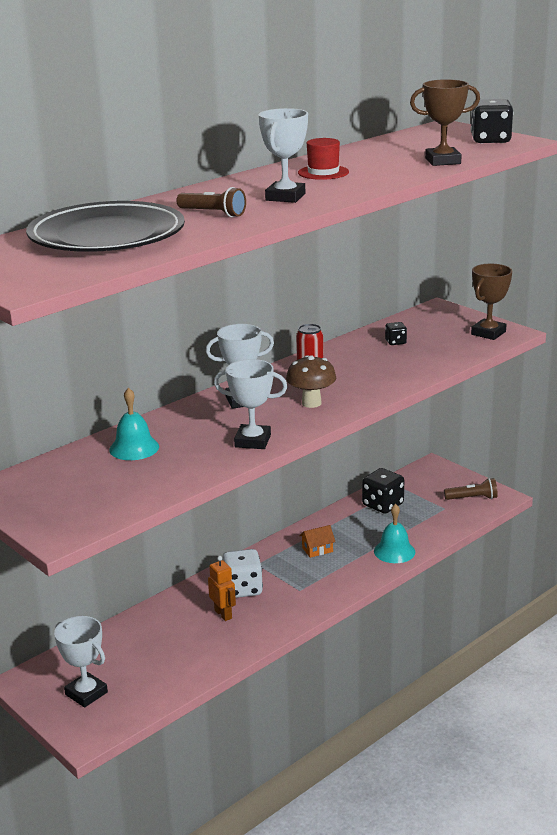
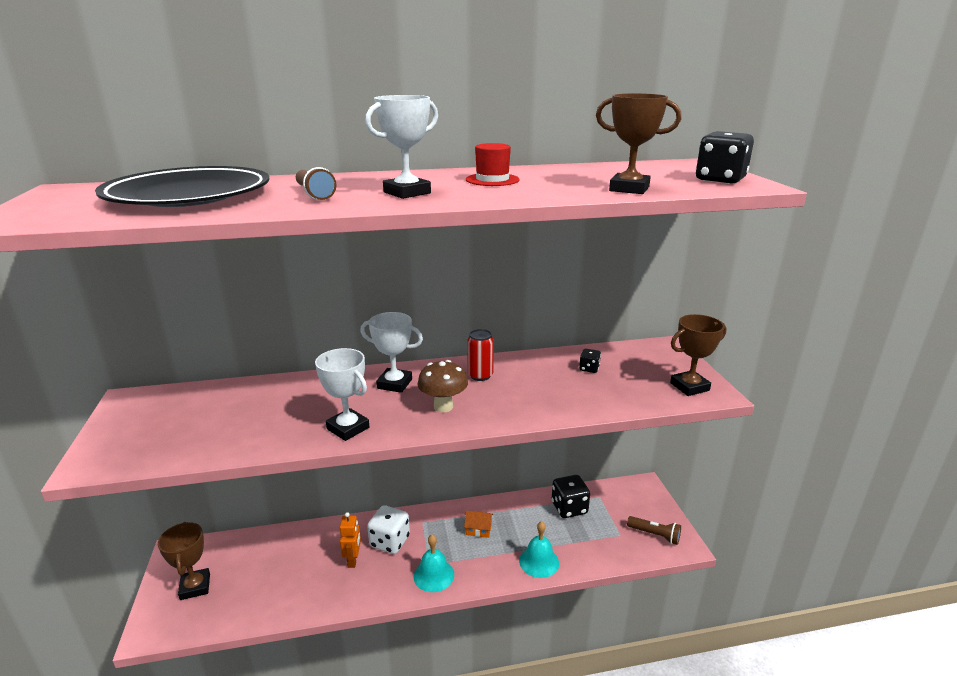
camera: 30 degrees right, 0 degrees up
white trophy [54,616,108,708] -> brown trophy [158,522,210,600]
turquoise bell [109,388,159,460] -> turquoise bell moved to [413,534,454,592]

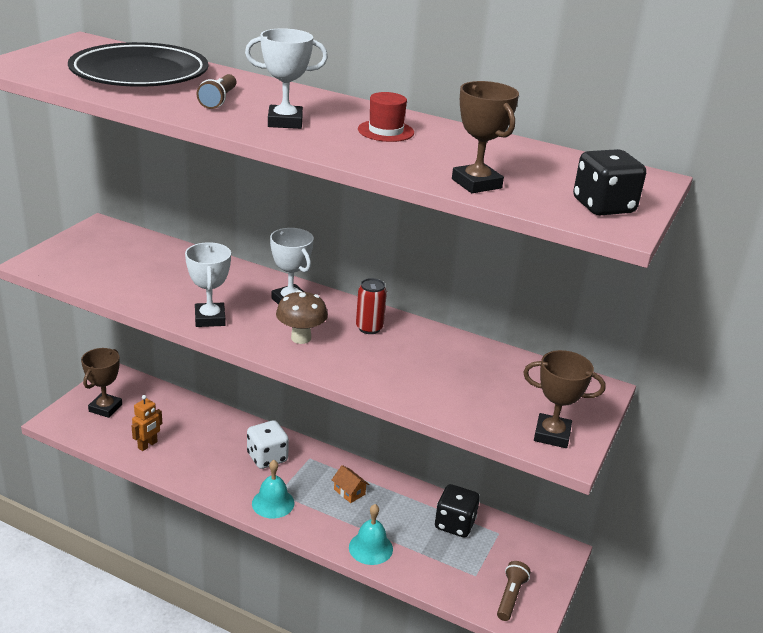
camera: 35 degrees right, 5 degrees up
orange robot [340,512,361,568] -> orange robot moved to [131,395,162,451]
black dice [579,349,601,373] -> none
brown flashlight [627,516,681,545] -> brown flashlight turned 135 degrees counterclockwise [497,561,531,621]

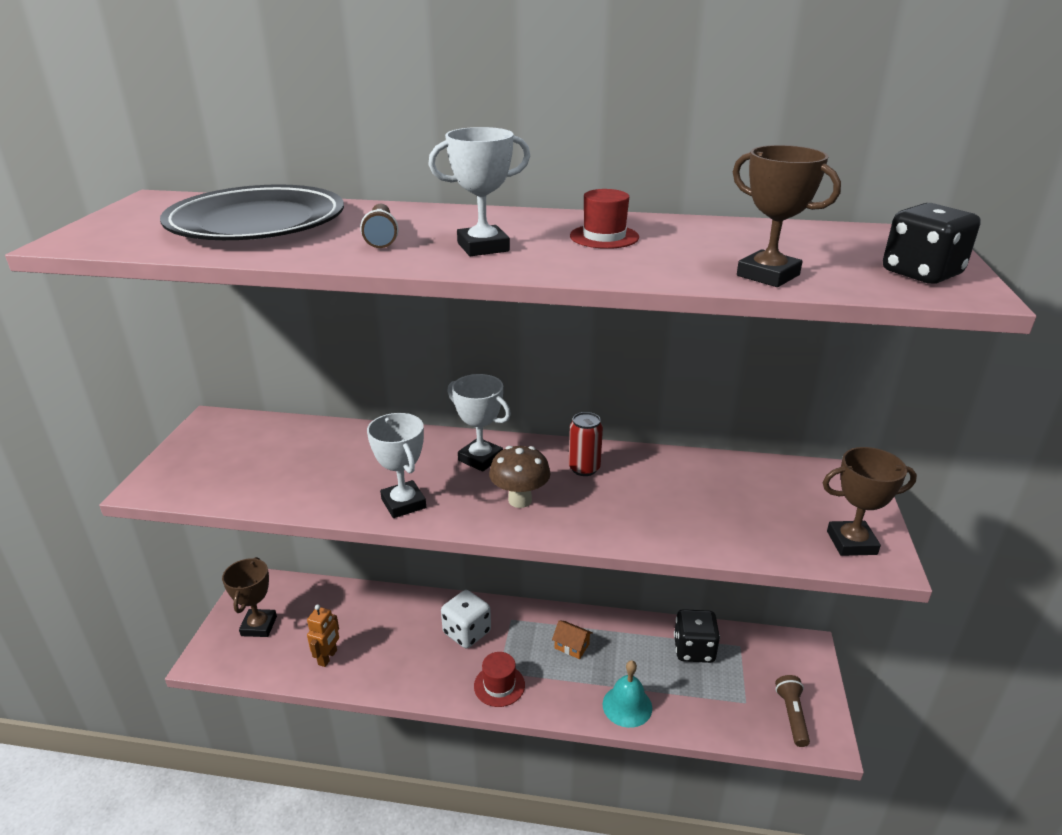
camera: 15 degrees left, 0 degrees up
turquoise bell [252,460,294,518] -> red hat [474,652,525,707]

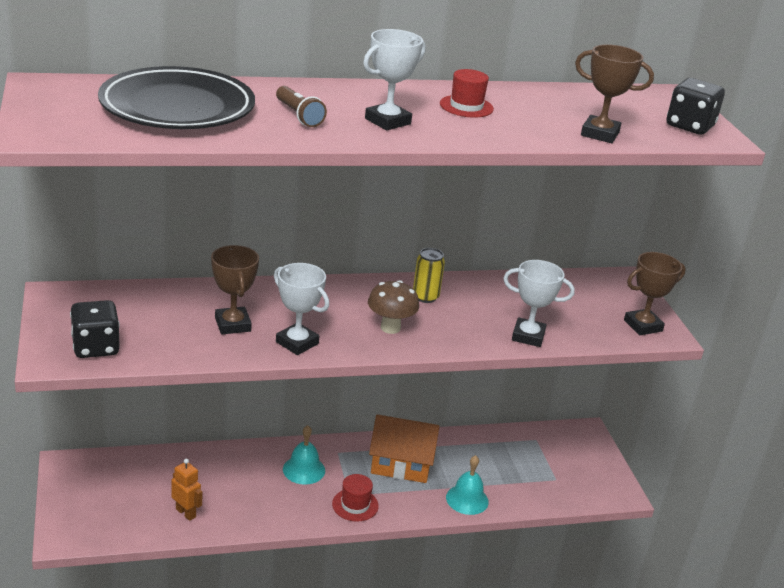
camera: 25 degrees left, 0 degrees up
brown trophy [222,557,277,637] -> brown trophy moved to [211,245,259,334]
orange robot [307,605,339,667] -> orange robot turned 45 degrees counterclockwise [171,459,202,521]
white dice [441,590,491,648] -> turquoise bell [283,425,325,485]
white trophy [447,374,511,472] -> white trophy moved to [503,260,575,347]
orange house [552,620,593,659] -> orange house [369,414,439,483], size x2.18
red can [569,412,603,476] -> yellow can [413,248,445,303]
black dice [674,609,720,663] -> black dice moved to [70,300,120,358]
brown flashlight [775,675,810,747] -> none

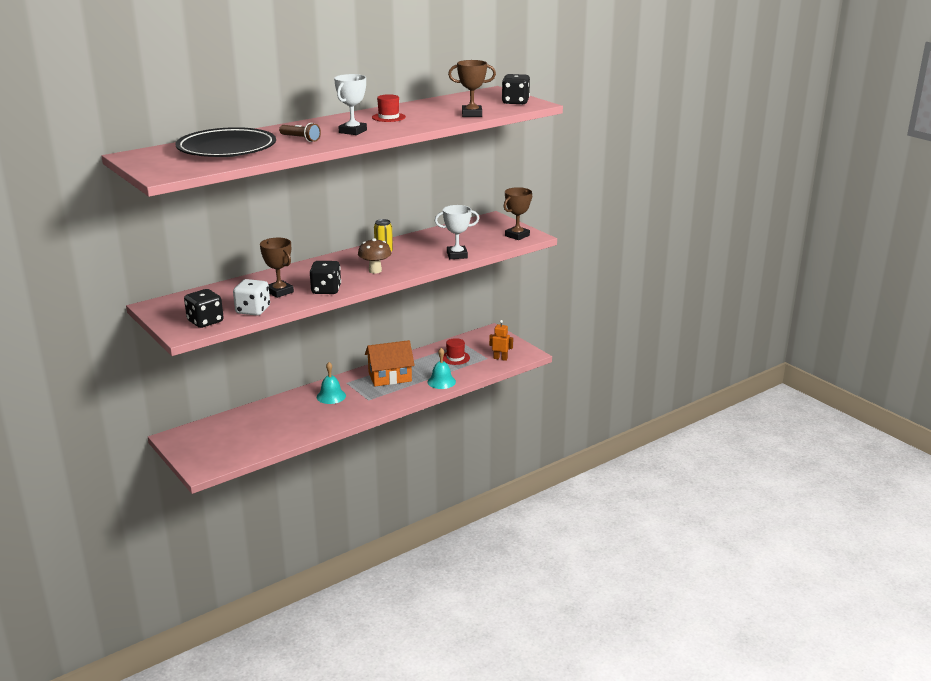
camera: 20 degrees left, 5 degrees down
orange robot [171,459,202,521] -> orange robot moved to [489,320,513,361]
white trophy [274,263,329,355] -> black dice [310,261,341,294]
red hat [332,474,379,522] -> red hat moved to [443,338,470,365]
none -> white dice [233,279,270,316]

